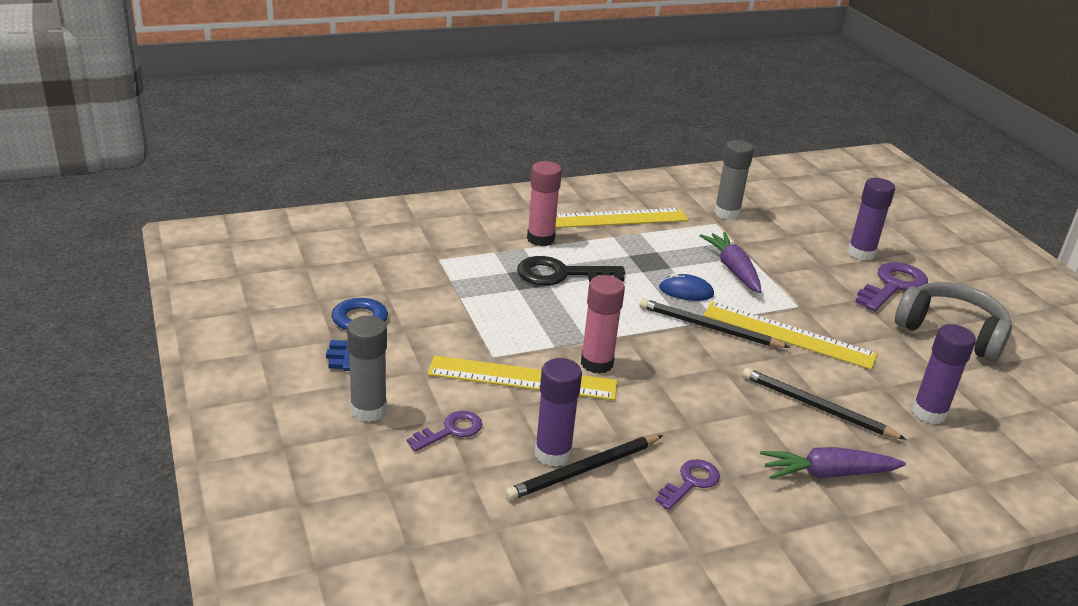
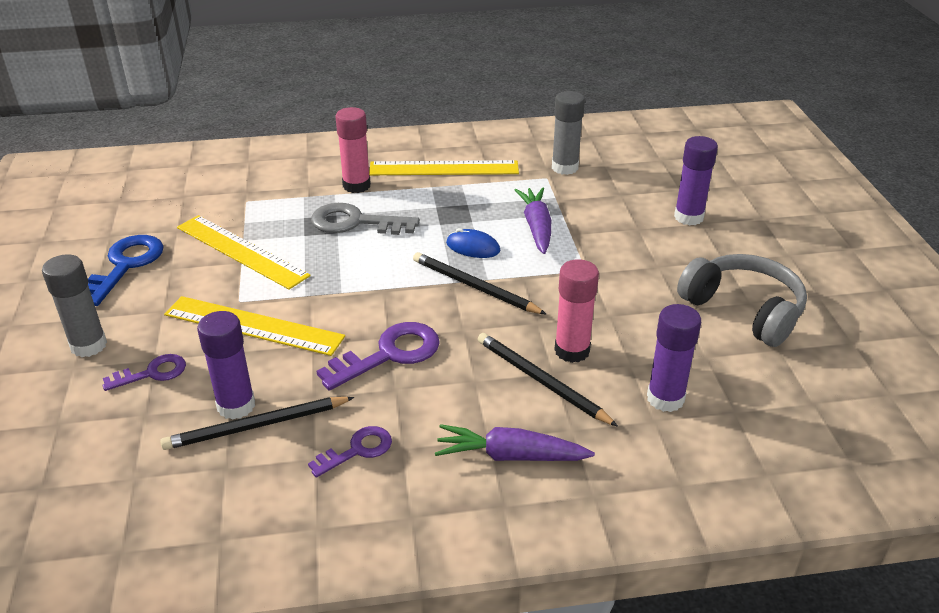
camera: 15 degrees right, 5 degrees up
black key [517,256,625,285] -> grey key [311,203,420,235]
pink glue stick [581,275,625,374] -> pink glue stick moved to [554,259,599,363]
yellow ruler [703,301,877,370] -> yellow ruler moved to [177,215,311,290]
purple key [856,262,928,312] -> purple key moved to [317,322,440,391]

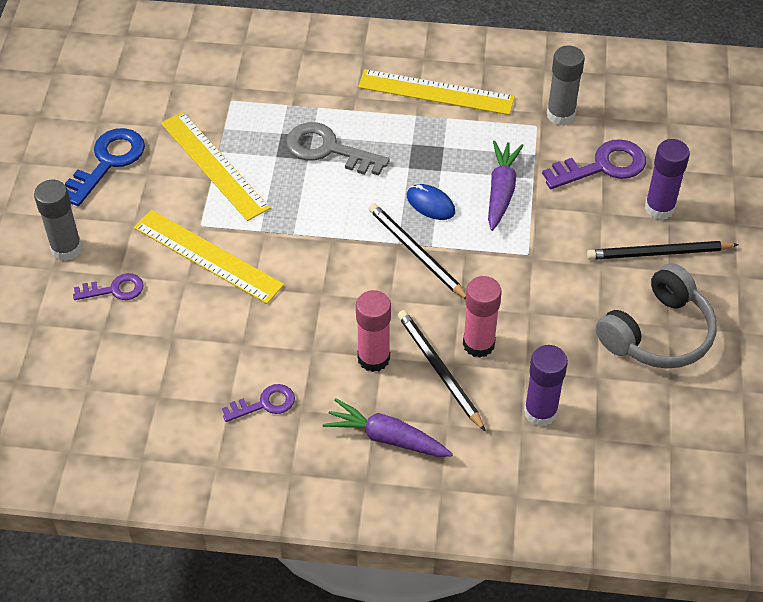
camera: 15 degrees right, 15 degrees up
black pencil [160,397,354,450] -> black pencil moved to [587,241,739,260]
purple glue stick [197,311,255,420] -> none
purple key [317,322,440,391] -> purple key moved to [542,139,646,189]
pink glue stick [335,107,371,193] -> pink glue stick moved to [356,290,391,372]
grey headphones [677,254,807,347] -> grey headphones turned 75 degrees clockwise [596,263,717,369]

